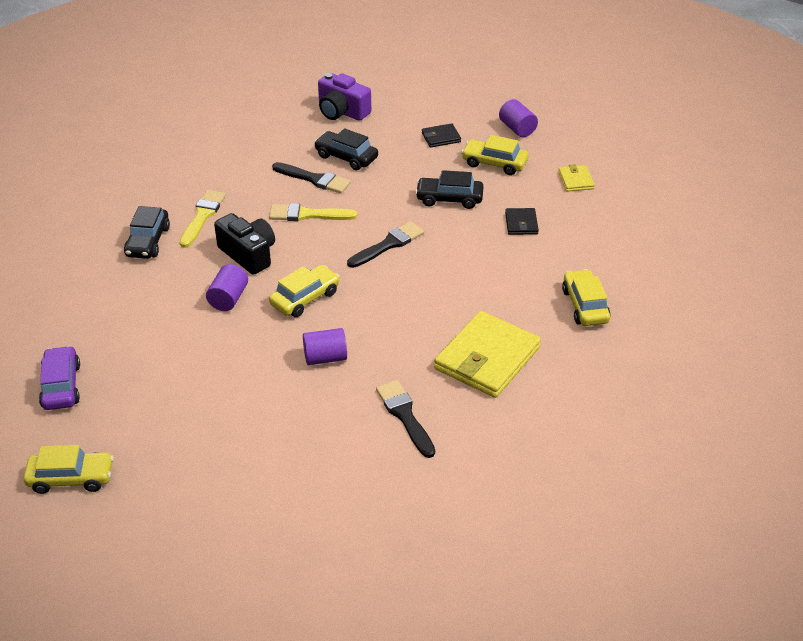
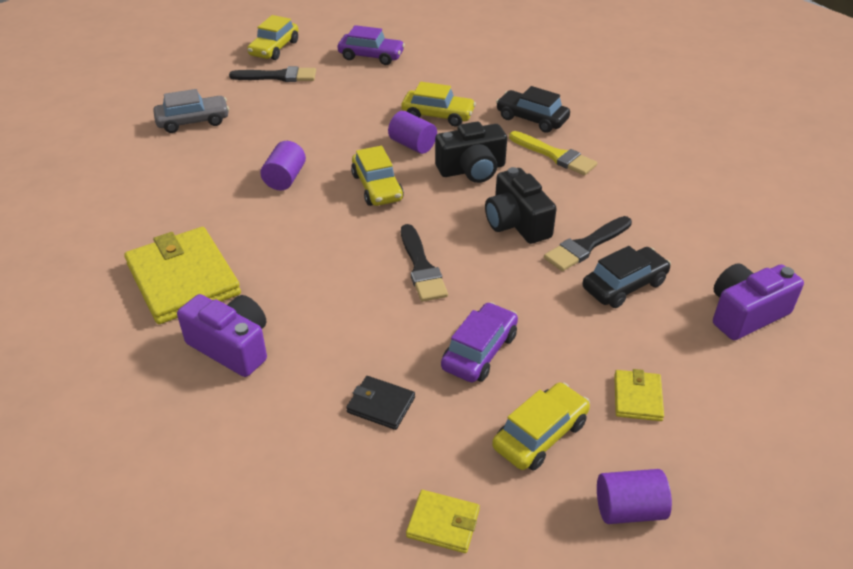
camera: 115 degrees right, 0 degrees up
yellow brush [269,203,357,221] -> black camera [485,167,557,244]
black brush [376,380,435,458] -> black brush moved to [229,66,316,82]
black car [415,170,484,209] -> purple car [441,302,518,382]
black wallet [422,123,461,148] -> yellow wallet [614,369,664,421]
yellow car [562,269,611,326] -> yellow car moved to [401,82,476,126]
none -> grey car [153,89,229,133]
none -> purple camera [177,294,267,377]

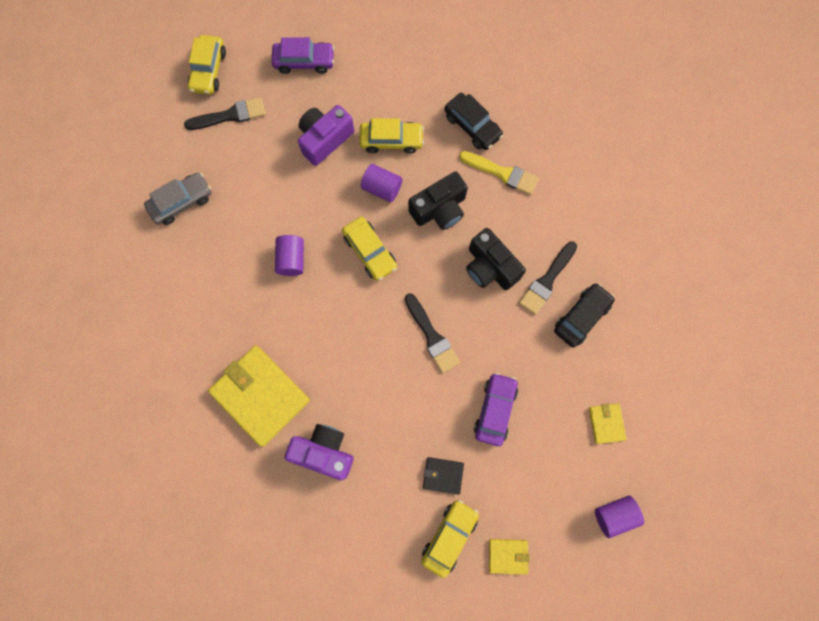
camera: 15 degrees left, 35 degrees up
yellow car [492,382,590,471] -> yellow car moved to [421,500,479,578]
black car [496,86,570,133] -> black car turned 150 degrees counterclockwise [444,93,503,150]
purple camera [713,263,804,340] -> purple camera moved to [298,105,354,166]

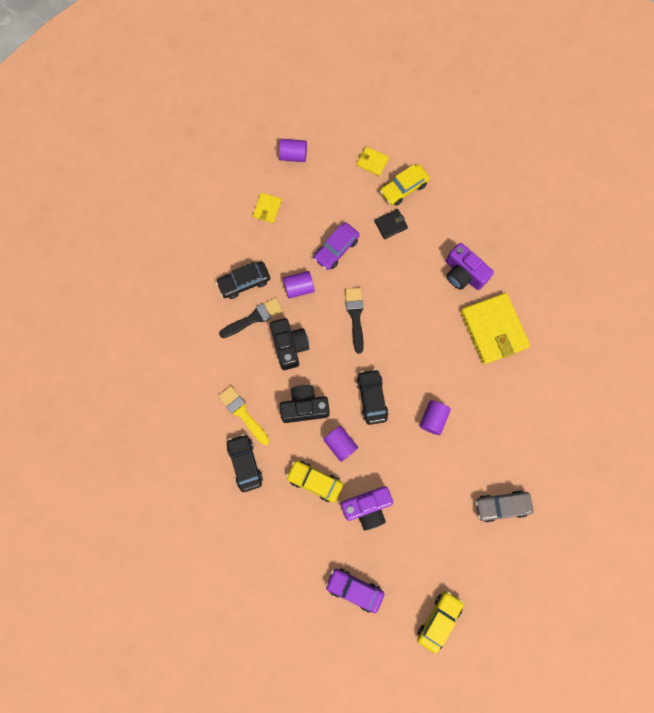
camera: 155 degrees left, 0 degrees up
black brush [184,97,266,130] -> none
yellow car [342,217,397,281] -> black car [357,369,389,425]
black wallet [423,457,464,495] -> black wallet turned 60 degrees counterclockwise [374,209,408,239]
none -> purple cylinder [283,271,315,299]

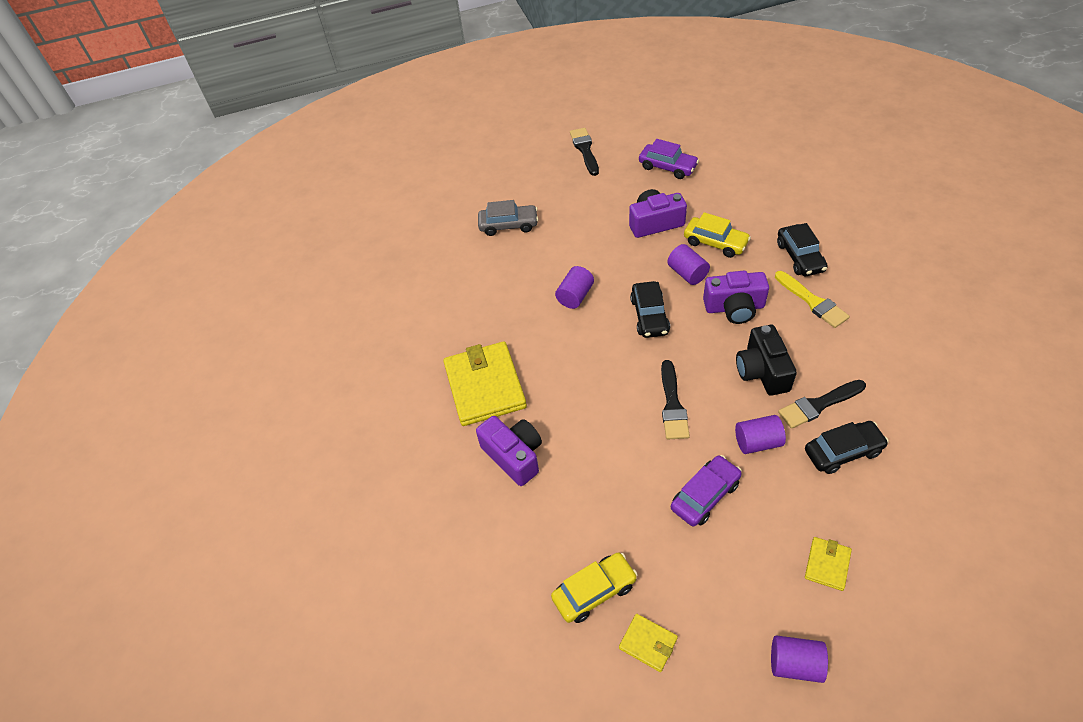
camera: 170 degrees left, 25 degrees down
black camera [279,385,330,423] -> purple camera [703,271,769,324]
black wallet [374,209,408,239] -> none
yellow car [417,591,464,653] -> black brush [570,128,599,176]

